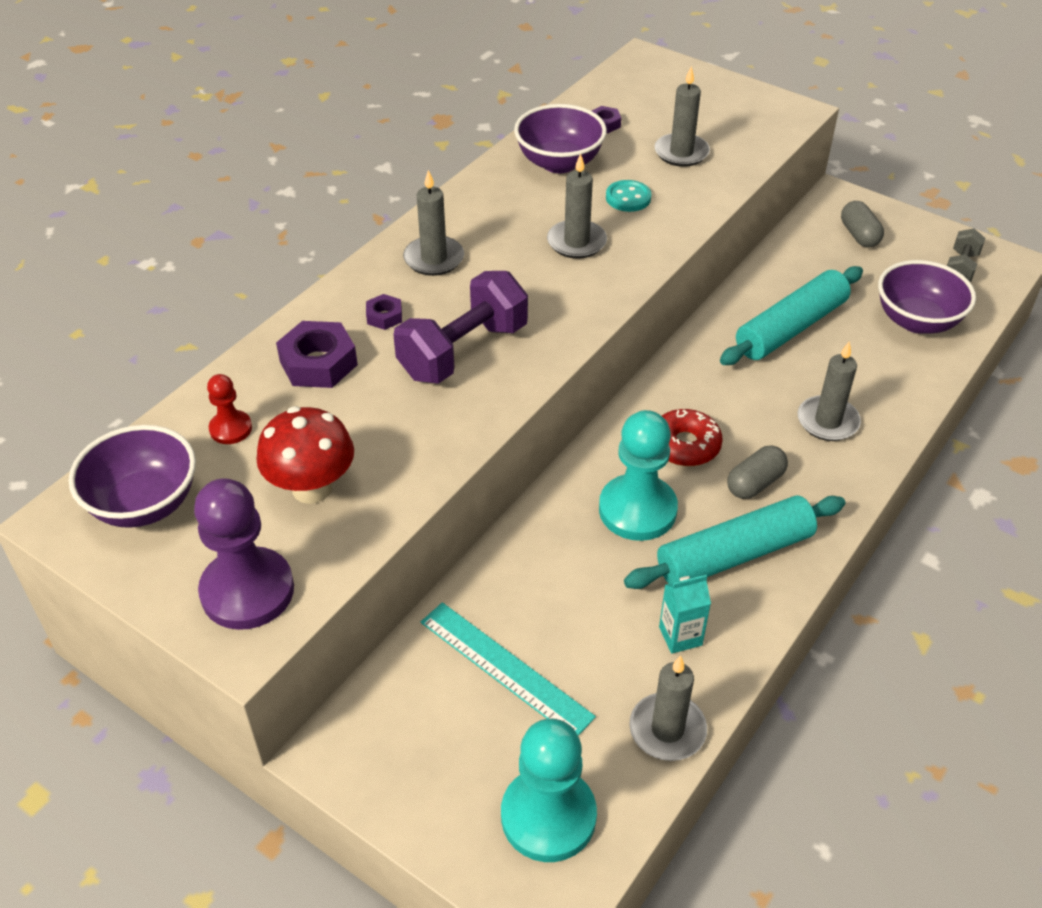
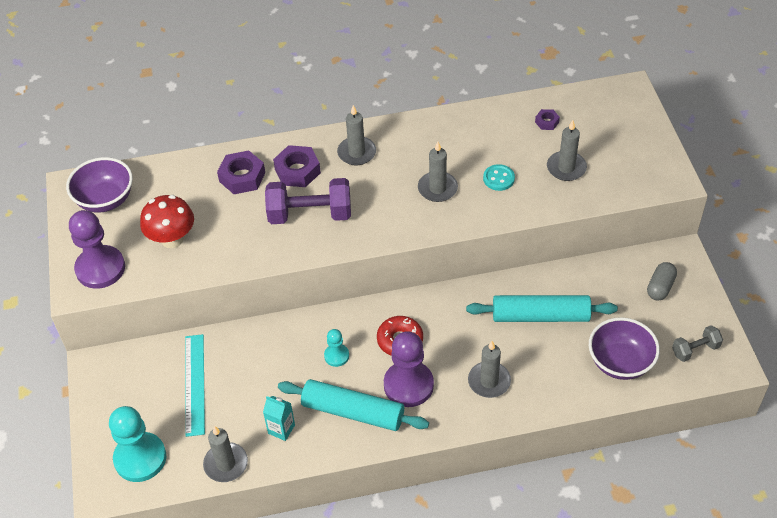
camera: 45 degrees right, 5 degrees up
red pawn [207,374,252,444] -> none
purple nut [366,294,402,330] -> purple nut [273,145,321,187], size x1.89
purple bowl [514,104,607,173] -> none
turquoise pawn [599,410,678,541] -> turquoise pawn [324,329,349,367], size x0.51
grey capsule [727,446,788,499] -> purple pawn [384,331,434,407]

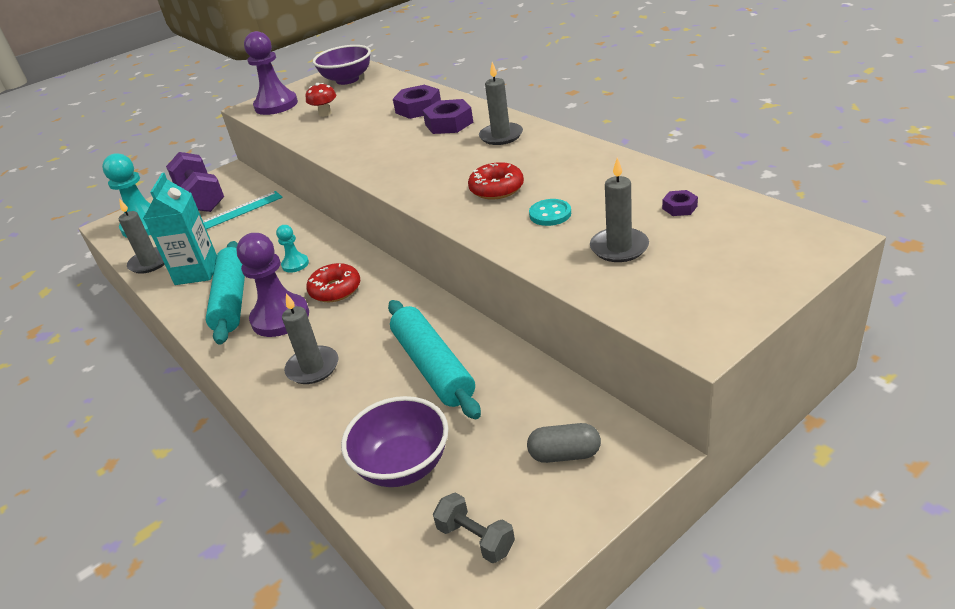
camera: 65 degrees right, 15 degrees down
red mushroom [140,195,194,248] -> red mushroom [306,83,336,117], size x0.62
turquoise carton [263,396,295,441] -> turquoise carton [143,173,217,285], size x1.78
purple dumbbell [265,178,351,224] -> purple dumbbell moved to [166,152,224,212]
grey candle [418,141,458,202] -> red donut [468,162,524,200]

